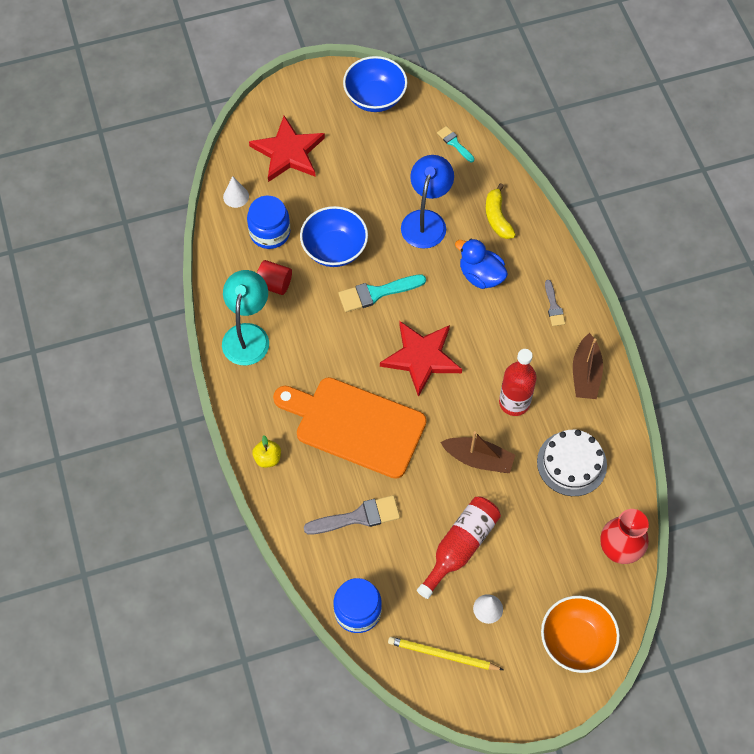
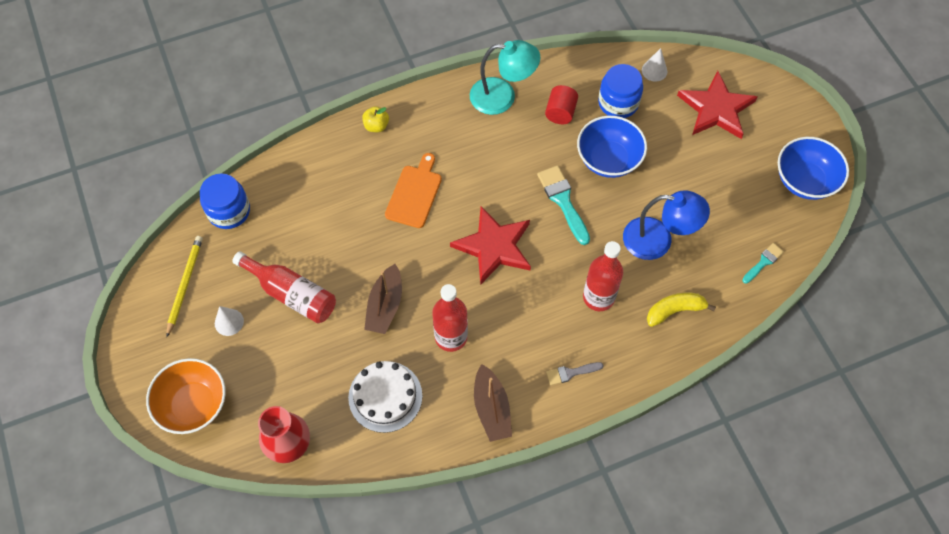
camera: 85 degrees right, 0 degrees up
orange cutting board [273,377,427,479] -> orange cutting board [385,153,442,228], size x0.56
grey brush [304,495,400,535] -> none
blue duck [455,239,508,289] -> red bottle [583,241,623,311]
brown boat [573,333,603,399] -> brown boat turned 105 degrees counterclockwise [474,364,512,442]

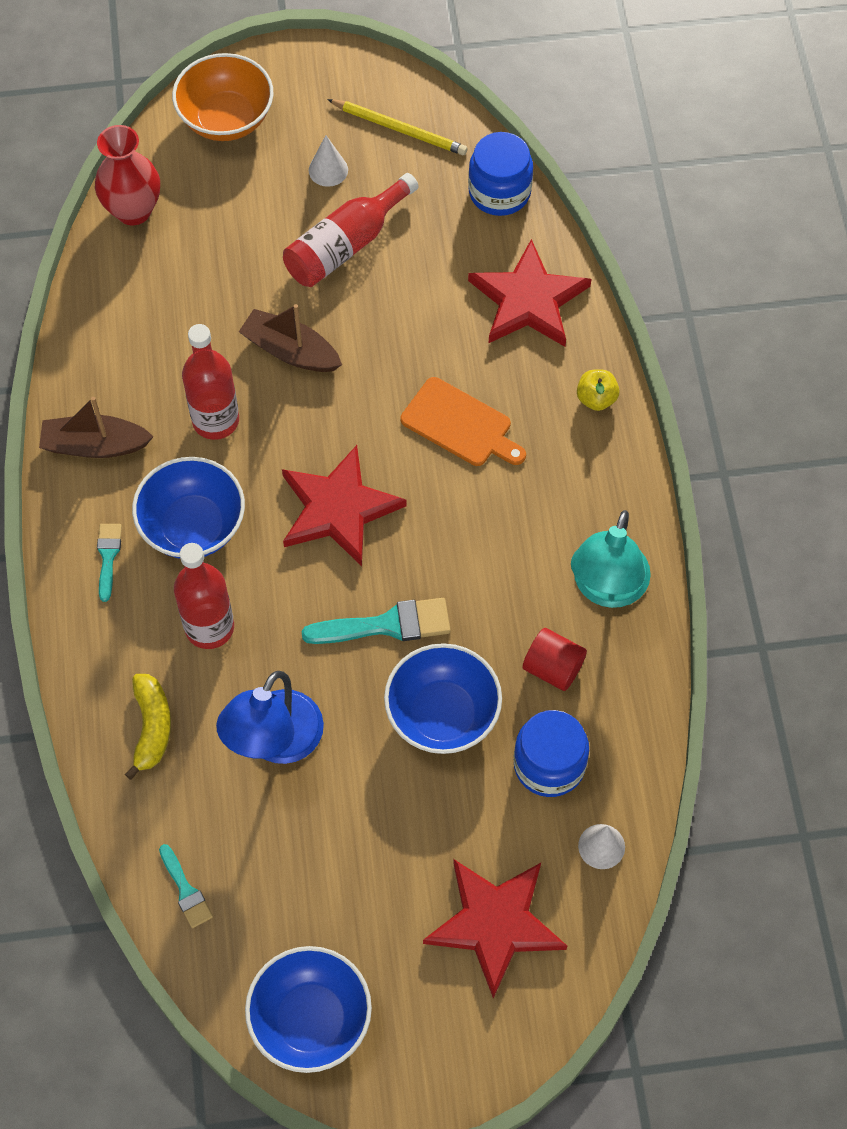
camera: 105 degrees right, 0 degrees up
white cake [348,361,422,433] -> none
grey brush [546,362,604,385] -> turquoise brush [97,524,122,602]
none -> blue bowl [132,457,245,558]
none -> red star [468,239,591,347]

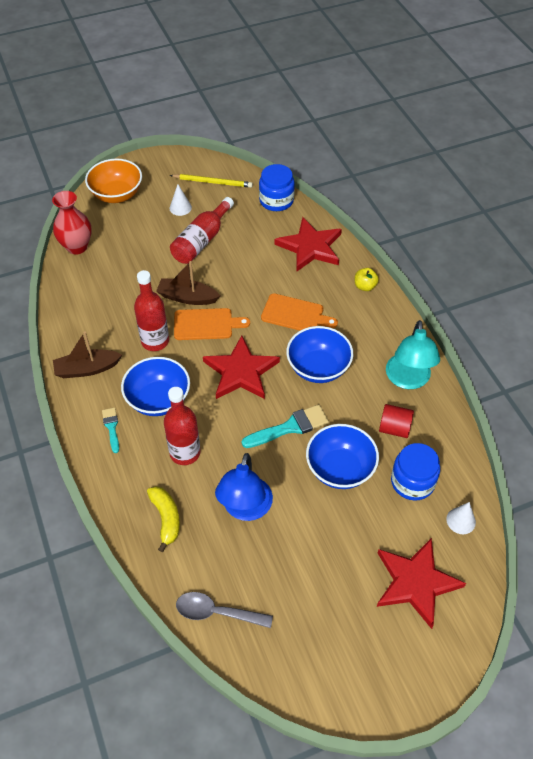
camera: 15 degrees left, 10 degrees down
turquoise brush [159,844,213,928] -> grey spoon [176,592,273,628]
blue bowl [245,946,372,1073] -> blue bowl moved to [286,326,353,383]
none -> orange cutting board [174,308,250,340]

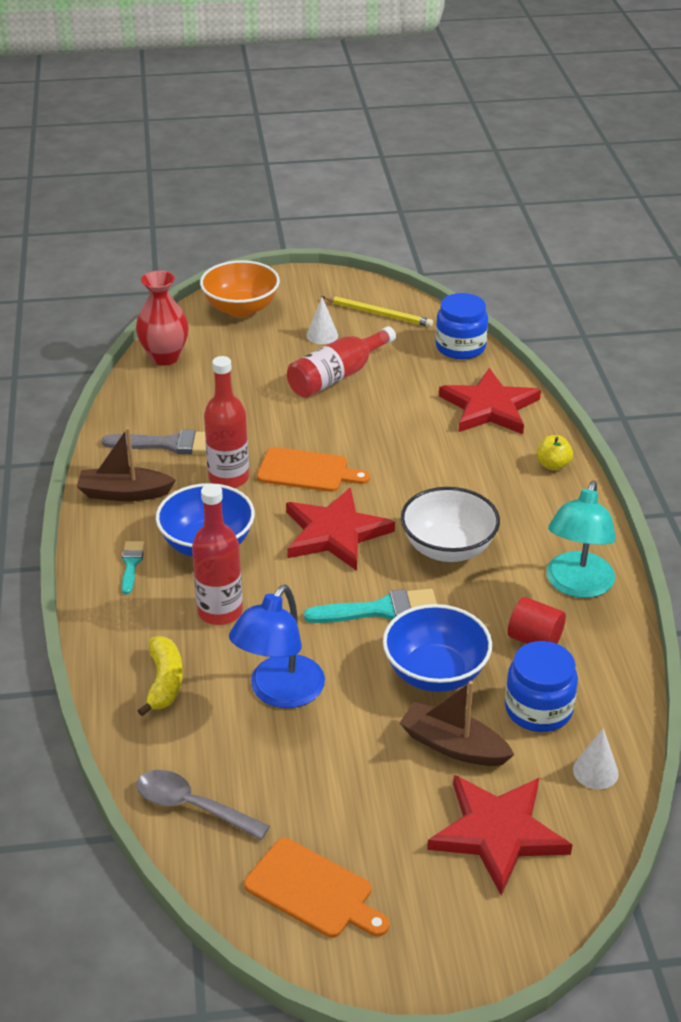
camera: 15 degrees right, 15 degrees down
brown boat [156,261,220,305] -> brown boat moved to [400,681,515,766]
orange cutting board [261,293,338,331] -> orange cutting board moved to [244,838,389,938]
blue bowl [286,326,353,383] -> white bowl [401,487,500,562]
none -> grey brush [101,429,206,454]

